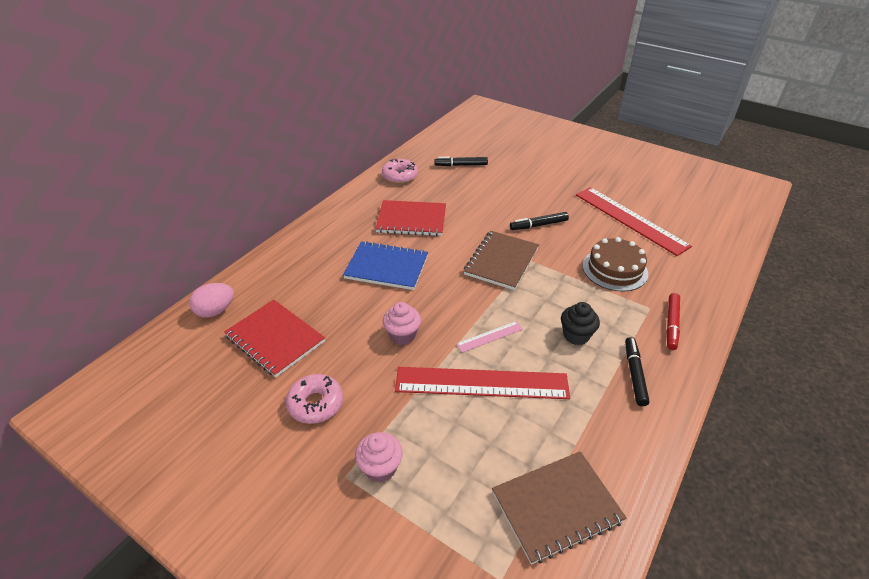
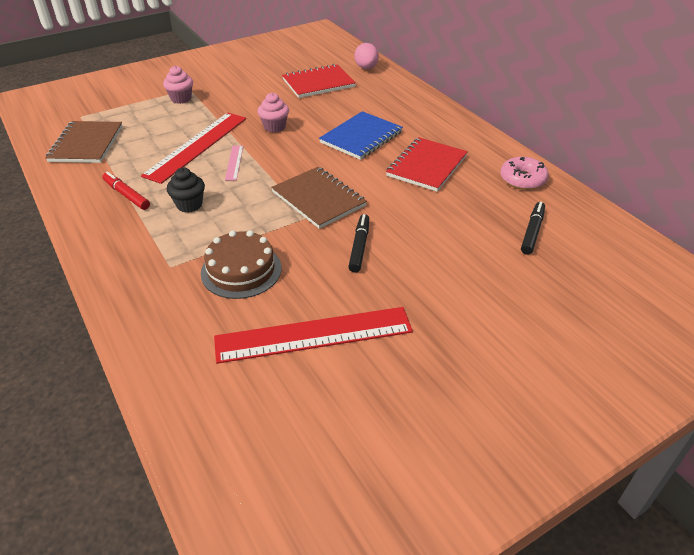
camera: 115 degrees right, 0 degrees up
pink donut [286,374,343,424] -> none
black marker [625,337,650,406] -> none
red marker [666,293,680,350] -> red marker moved to [102,171,150,210]

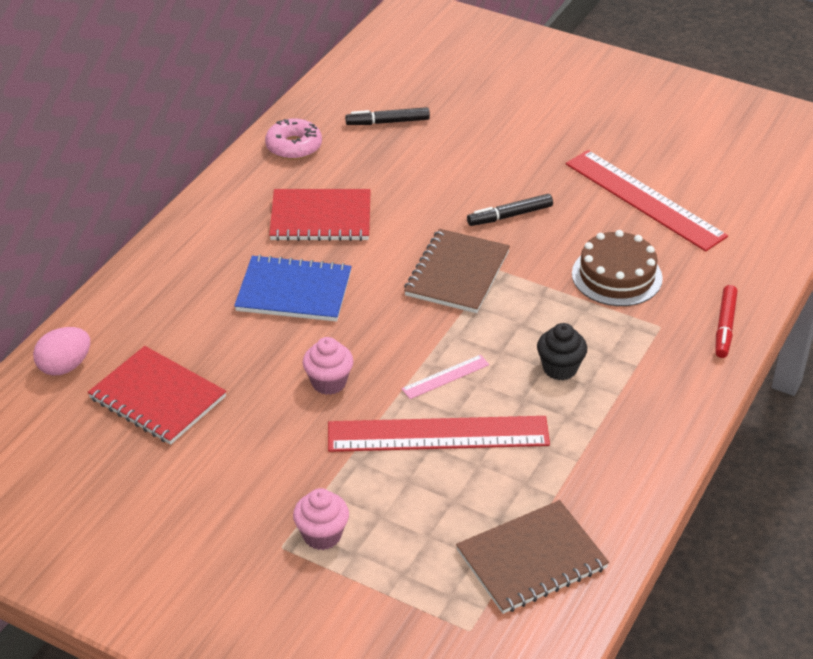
camera: 120 degrees left, 0 degrees up
red marker [102,171,150,210] -> red marker moved to [715,285,738,358]

